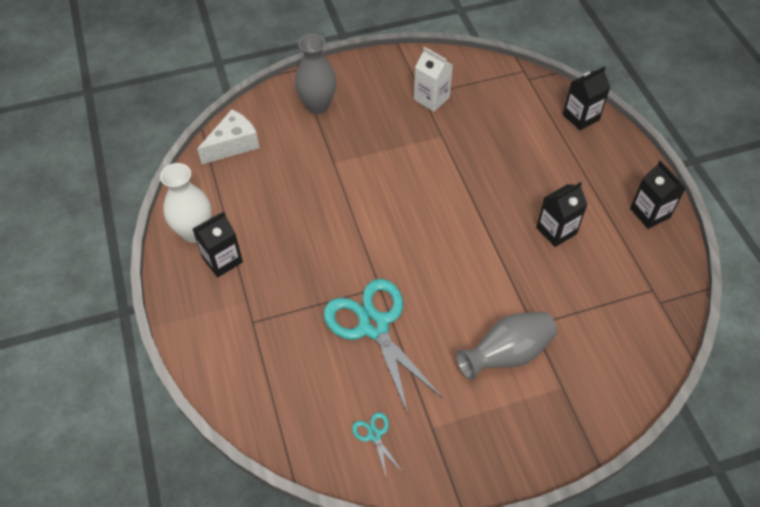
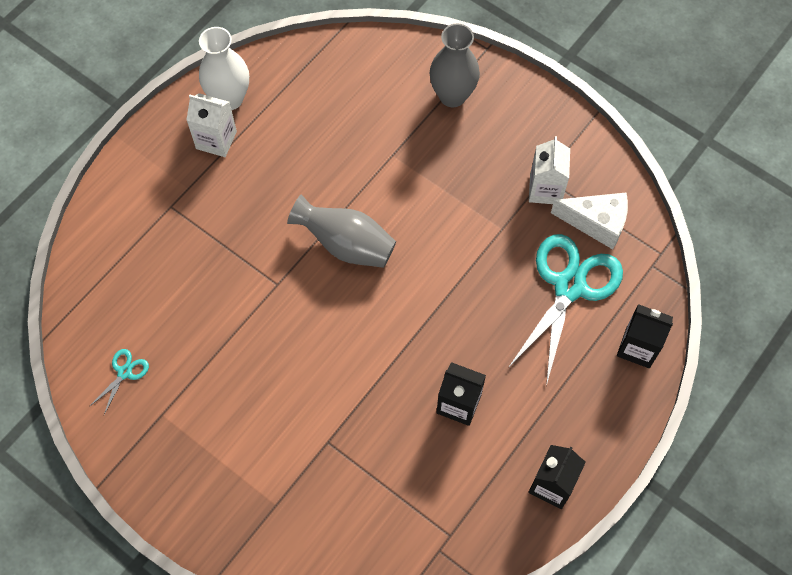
camera: 55 degrees right, 10 degrees up
black carton [193,211,243,277] -> white carton [186,93,237,157]
white cheese [197,109,259,164] -> white cheese moved to [551,192,628,249]
turquoise scissors [323,279,443,414] -> turquoise scissors moved to [508,234,623,386]
grey vase [456,312,557,380] -> grey vase moved to [287,194,396,268]

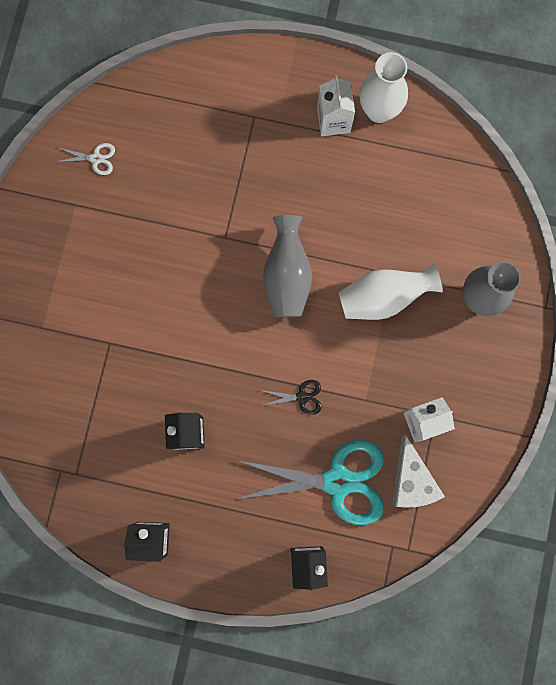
camera: 65 degrees right, 15 degrees up
turquoise scissors [89,349,149,415] -> white scissors [57,143,115,175]
none -> black scissors [260,380,322,415]
none -> white vase [338,263,443,320]

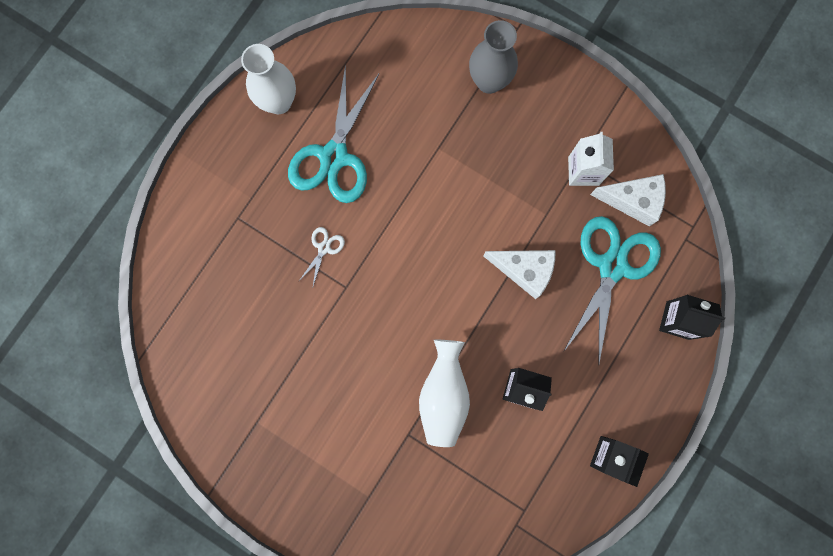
camera: 70 degrees left, 0 degrees up
white scissors [57,143,115,175] -> white scissors moved to [298,227,345,289]
black scissors [260,380,322,415] -> white cheese [483,250,556,299]
grey vase [263,215,312,317] -> none
white carton [317,75,355,136] -> none
white vase [338,263,443,320] -> white vase moved to [419,340,470,447]
none -> turquoise scissors [288,64,379,203]

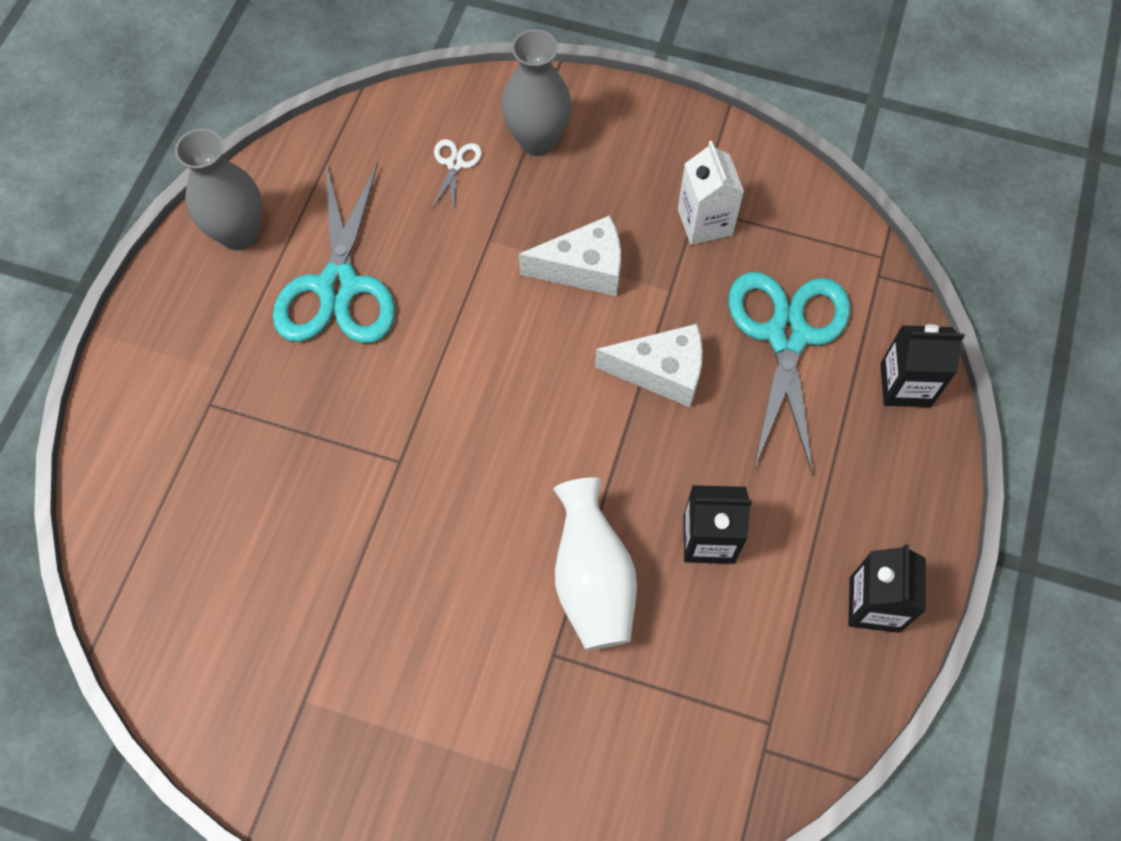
camera: 15 degrees left, 15 degrees down
white vase [241,44,296,114] -> grey vase [175,128,262,250]
white scissors [298,227,345,289] -> white scissors moved to [431,139,482,211]
white cheese [590,174,666,226] -> white cheese moved to [519,215,621,296]

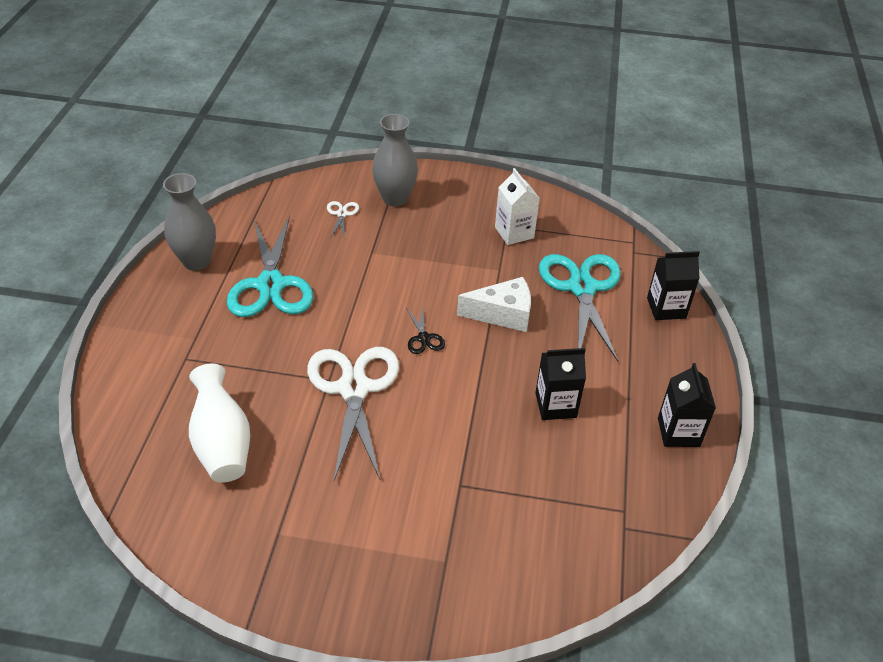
camera: 10 degrees left, 20 degrees down
white cheese [519,215,621,296] -> none
white vase [553,477,637,650] -> white vase moved to [189,364,250,482]
none -> white scissors [307,347,399,481]
none -> black scissors [406,308,445,354]

